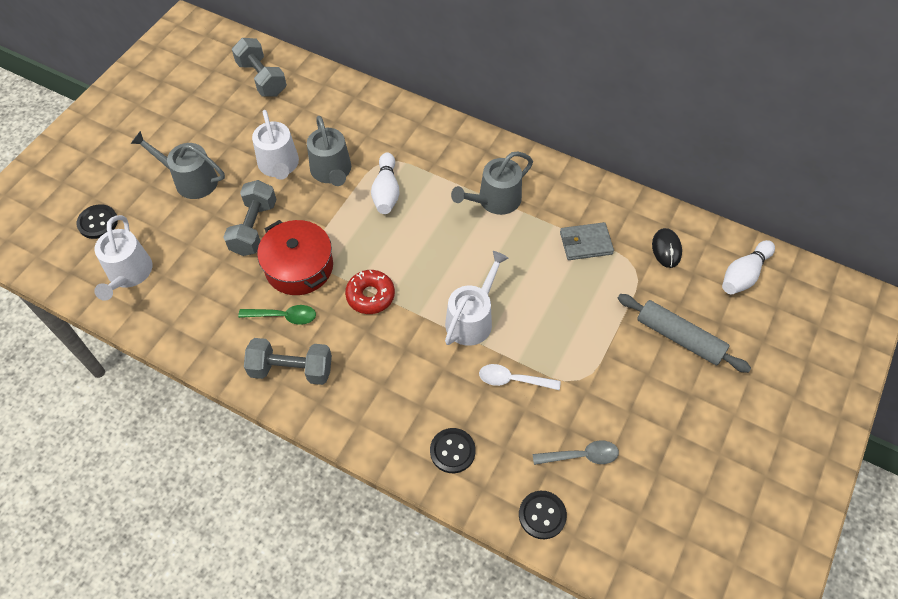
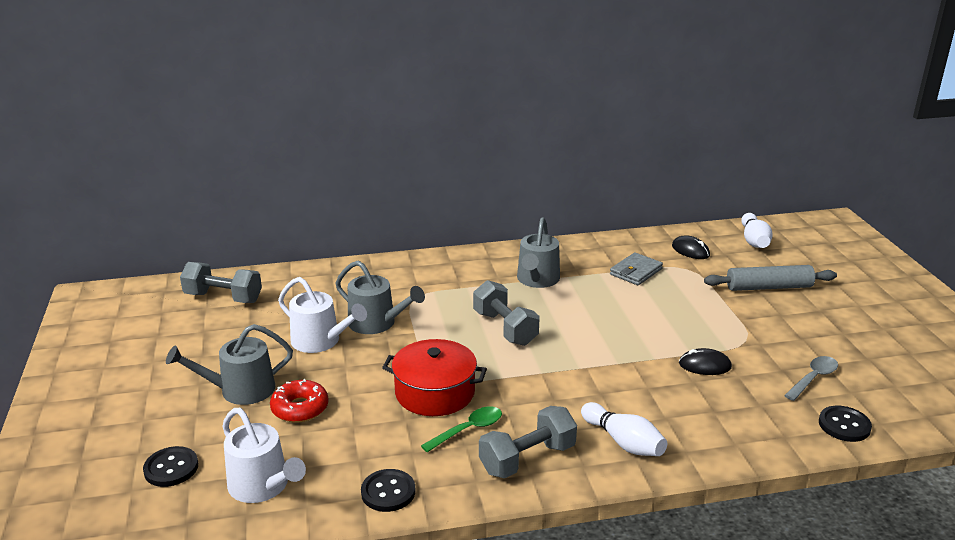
camera: 40 degrees left, 30 degrees down
grey dumbbell [223,180,277,256] -> grey dumbbell moved to [473,280,540,346]
red donut [345,270,395,314] -> red donut moved to [270,379,329,423]
white bowling pin [371,153,400,214] -> white bowling pin moved to [581,402,667,456]
black button [430,428,476,473] -> black button moved to [361,469,415,512]
white watering can [445,251,508,346] -> none
white spoon [479,364,561,390] -> black mouse [679,348,732,375]

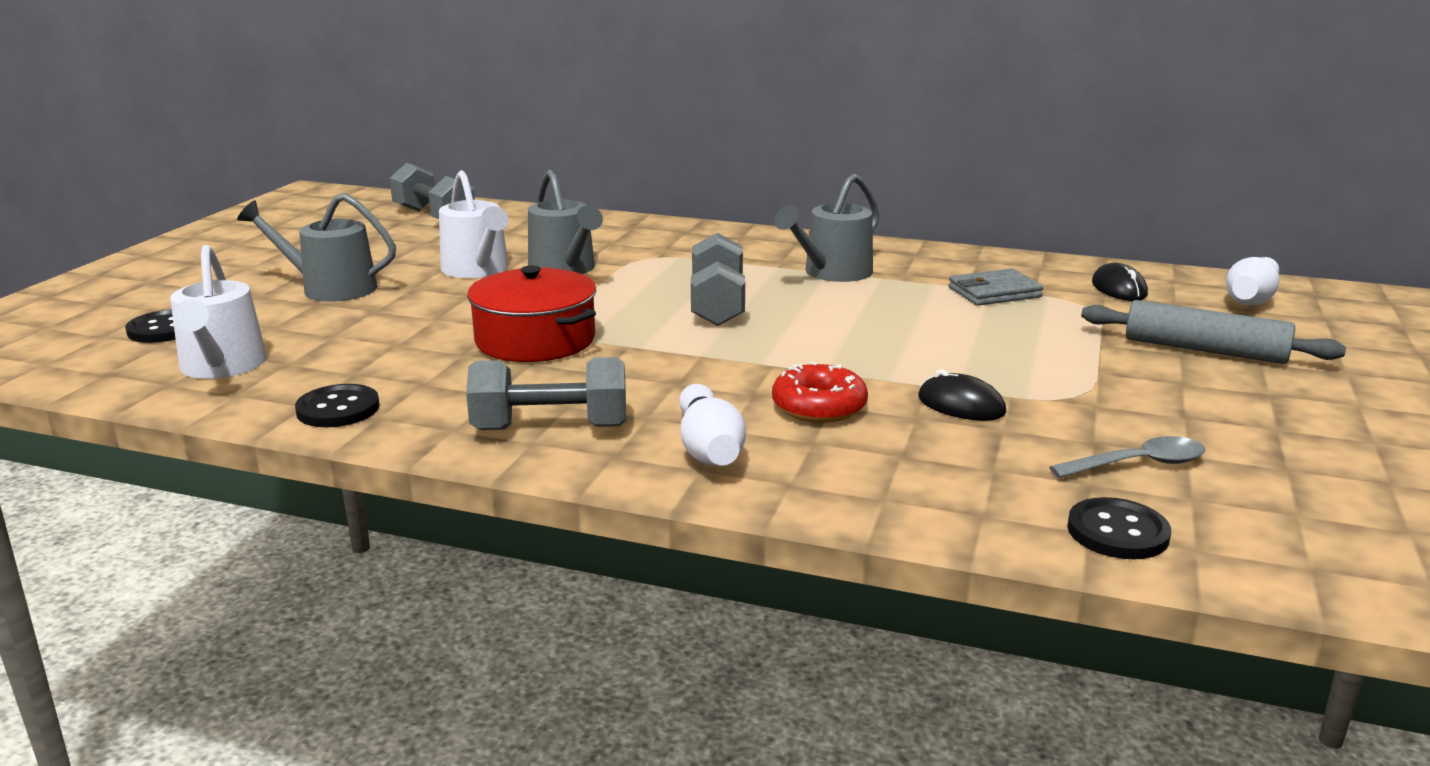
camera: 30 degrees right, 5 degrees down
red donut [270,379,329,423] -> red donut moved to [772,362,868,423]
green spoon [421,407,502,452] -> none

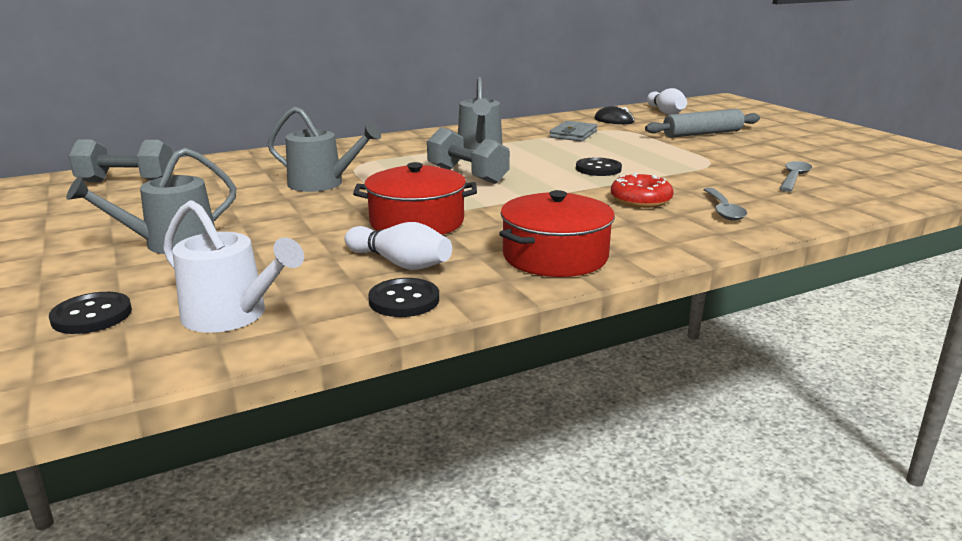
camera: 45 degrees left, 0 degrees up
white watering can [439,170,508,278] -> none
grey dumbbell [466,357,626,430] -> red pot [499,190,615,277]
white bowling pin [679,384,746,466] -> white bowling pin moved to [344,222,452,270]
black mouse [918,369,1006,421] -> none
black button [1067,497,1171,559] -> black button moved to [576,158,622,176]
none -> grey spoon [703,188,747,221]

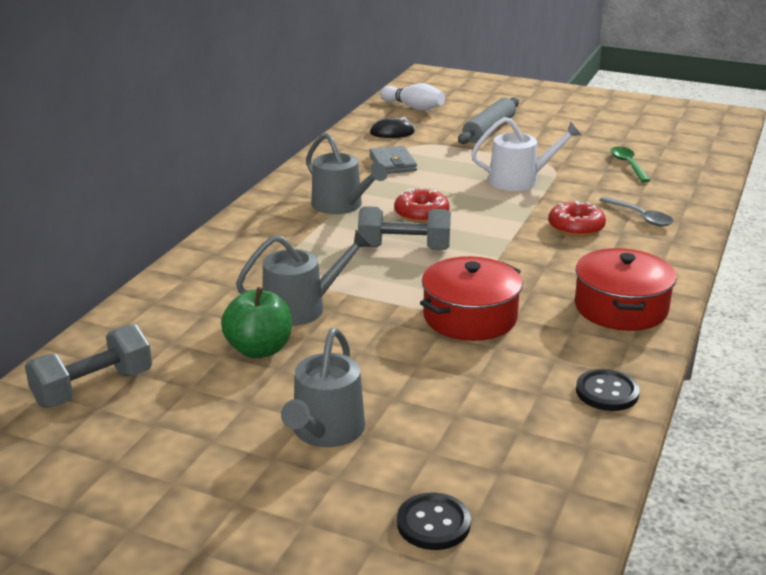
camera: 40 degrees left, 5 degrees up
white watering can [163,200,304,333] -> white watering can moved to [471,117,581,191]
white bowling pin [344,222,452,270] -> none
black button [576,158,622,176] -> none
grey spoon [779,161,812,192] -> green spoon [611,146,651,182]
none -> green apple [221,287,292,358]
none -> red donut [394,188,450,223]

